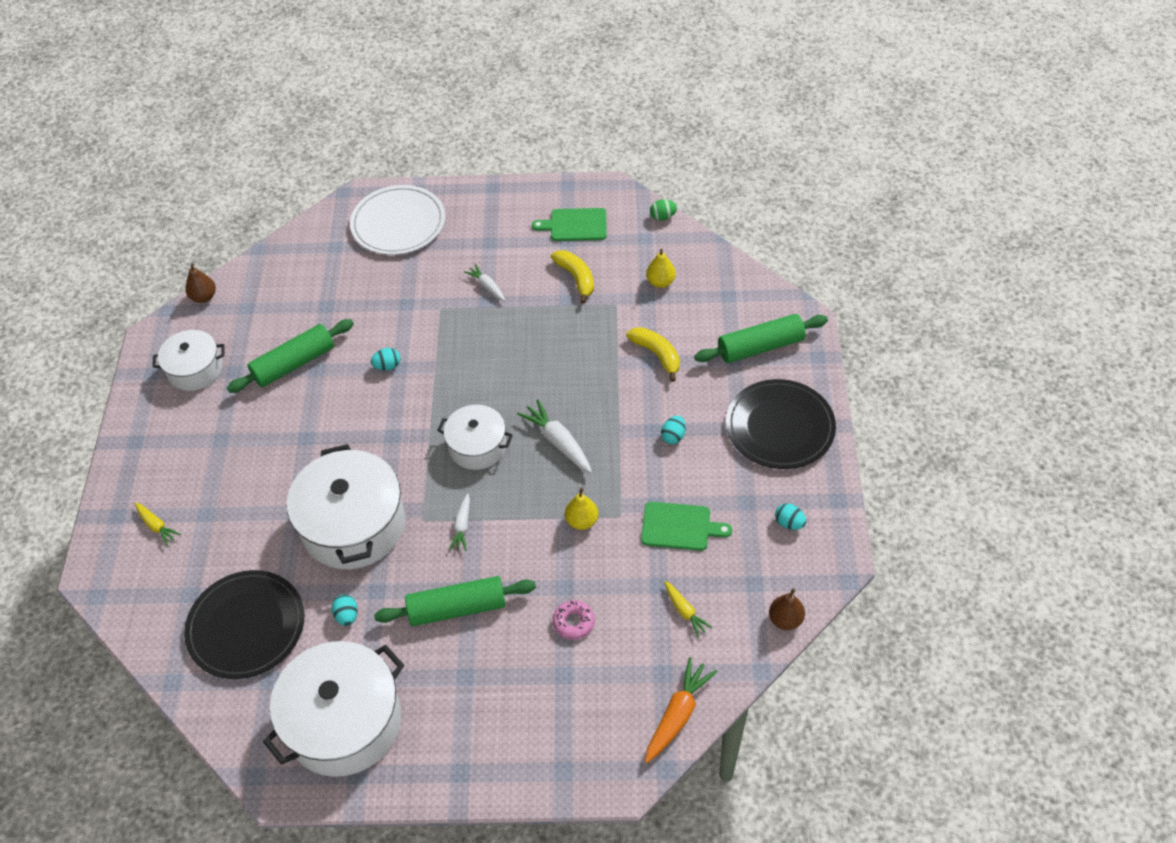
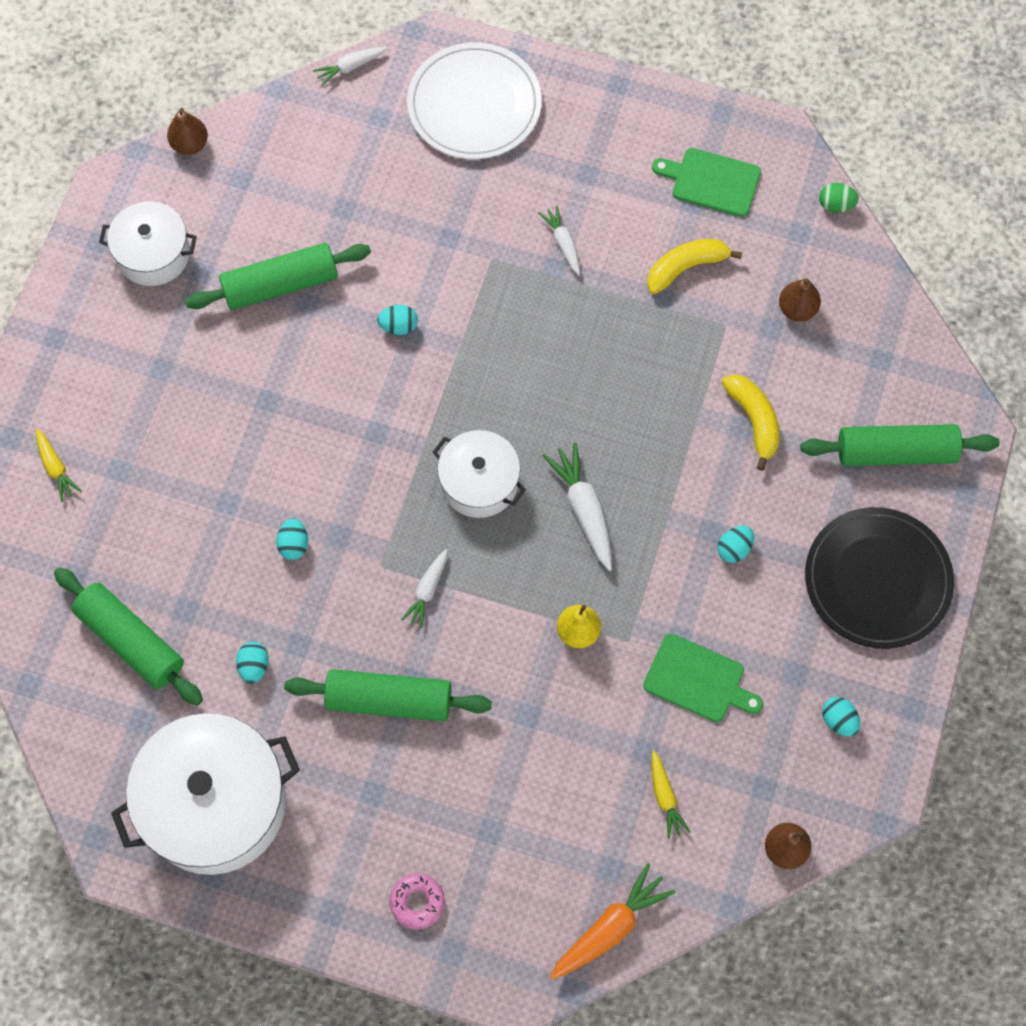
camera: 15 degrees right, 15 degrees up
black plate [184,570,304,679] -> green rolling pin [54,567,203,706]
white pot [287,444,405,569] -> turquoise egg [276,518,308,560]
yellow banana [551,250,594,304] -> yellow banana turned 105 degrees counterclockwise [647,239,742,294]
pink donut [553,600,595,640] -> pink donut moved to [390,873,445,929]
yellow pear [646,249,676,288] -> brown pear [779,278,821,322]
none -> white carrot [313,47,387,86]

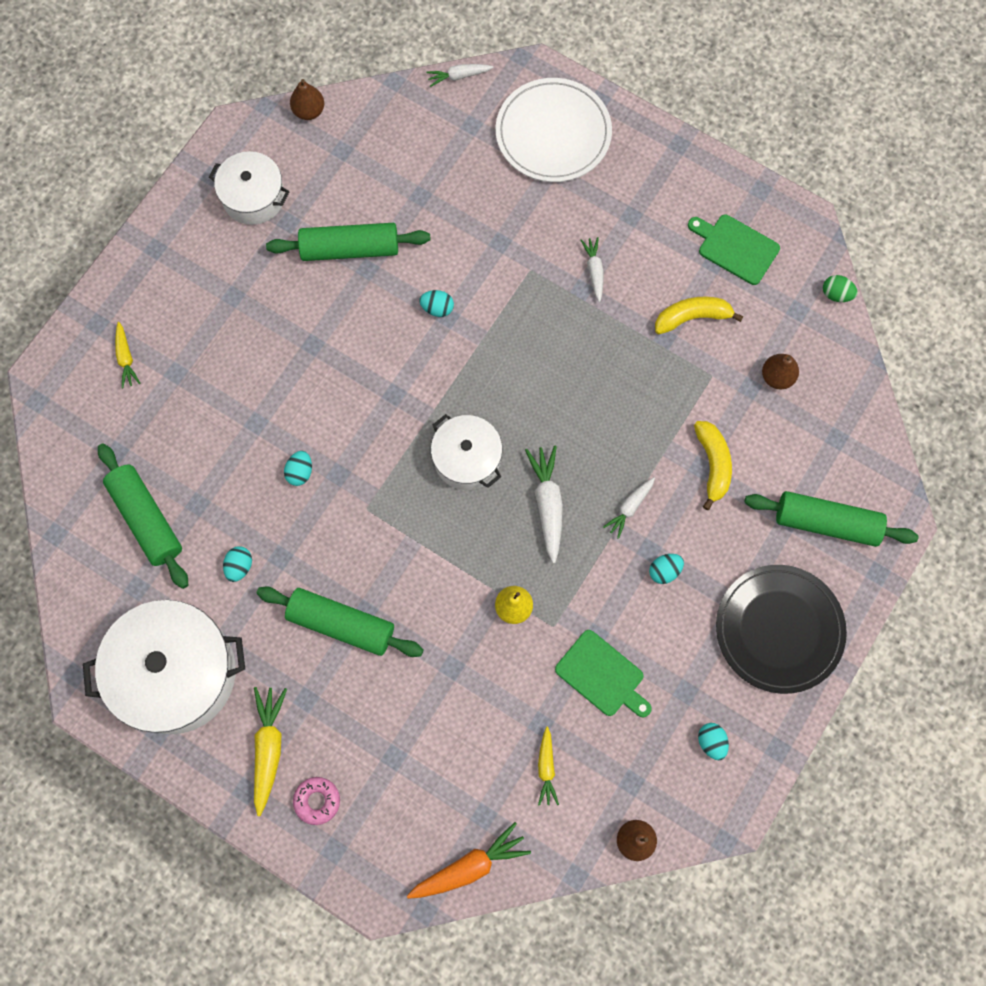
camera: 15 degrees right, 5 degrees up
white carrot [401,549,448,628] -> white carrot moved to [603,477,655,539]
none -> yellow carrot [254,687,287,816]

